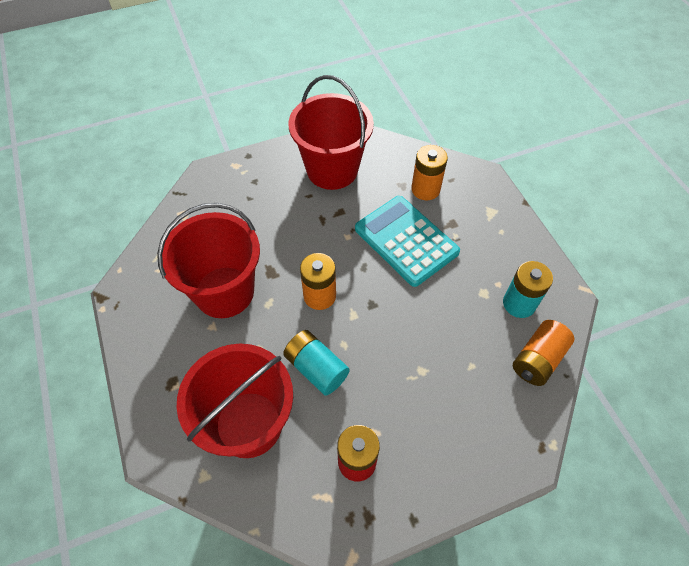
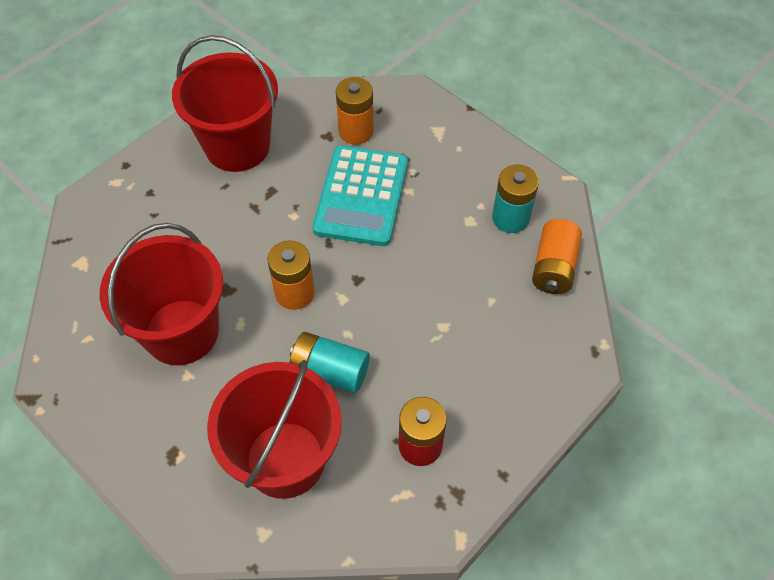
camera: 25 degrees left, 0 degrees up
turquoise calculator [355,196,460,287] -> turquoise calculator turned 105 degrees counterclockwise [313,145,408,246]

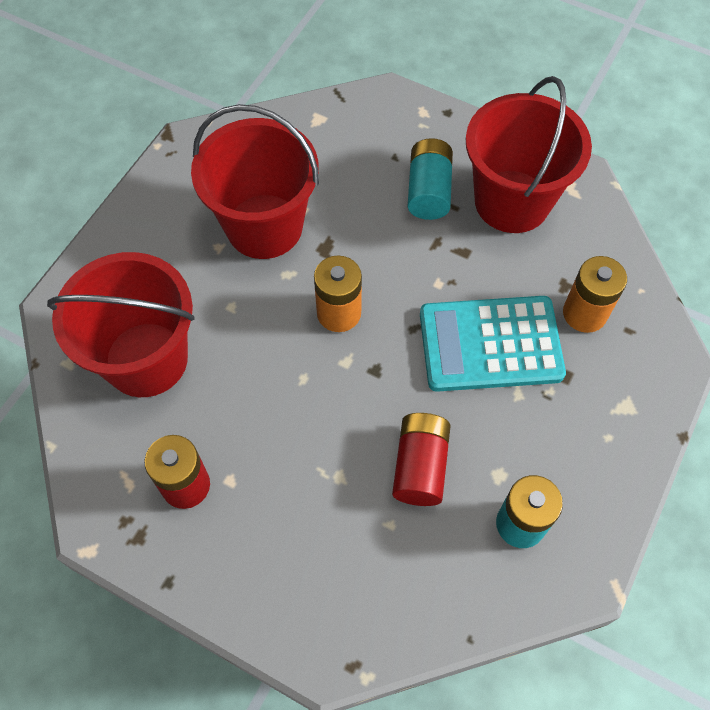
camera: 75 degrees right, 5 degrees up
turquoise battery [290,332,370,393] -> turquoise battery moved to [408,138,453,220]
orange battery [532,219,582,294] -> none
none -> red battery [392,413,451,506]

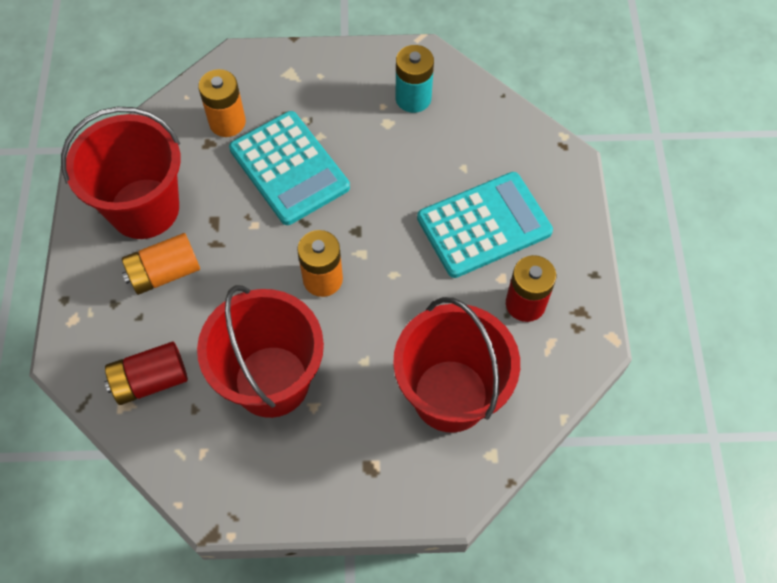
camera: 120 degrees left, 0 degrees up
red battery [392,413,451,506] -> red battery moved to [105,341,188,405]
turquoise battery [408,138,453,220] -> orange battery [122,233,200,295]
none -> turquoise calculator [417,172,553,278]

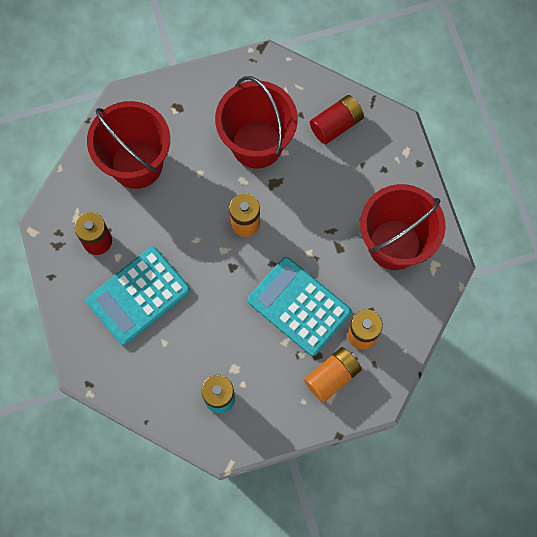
camera: 165 degrees right, 10 degrees up
orange battery [122,233,200,295] -> orange battery moved to [304,347,362,403]

